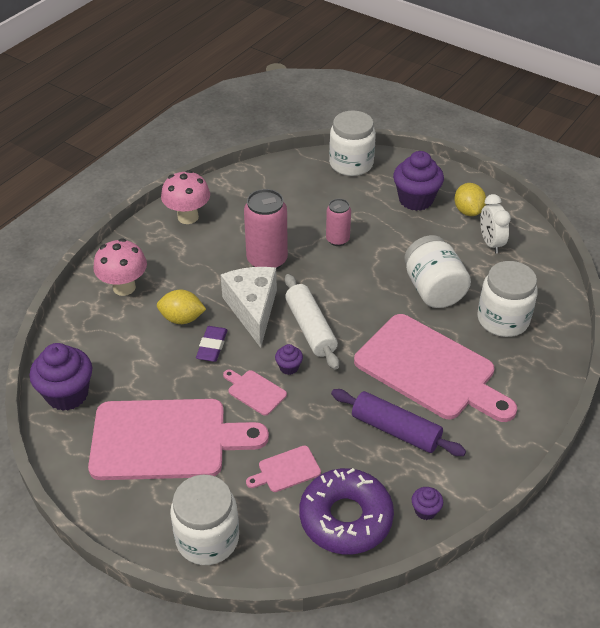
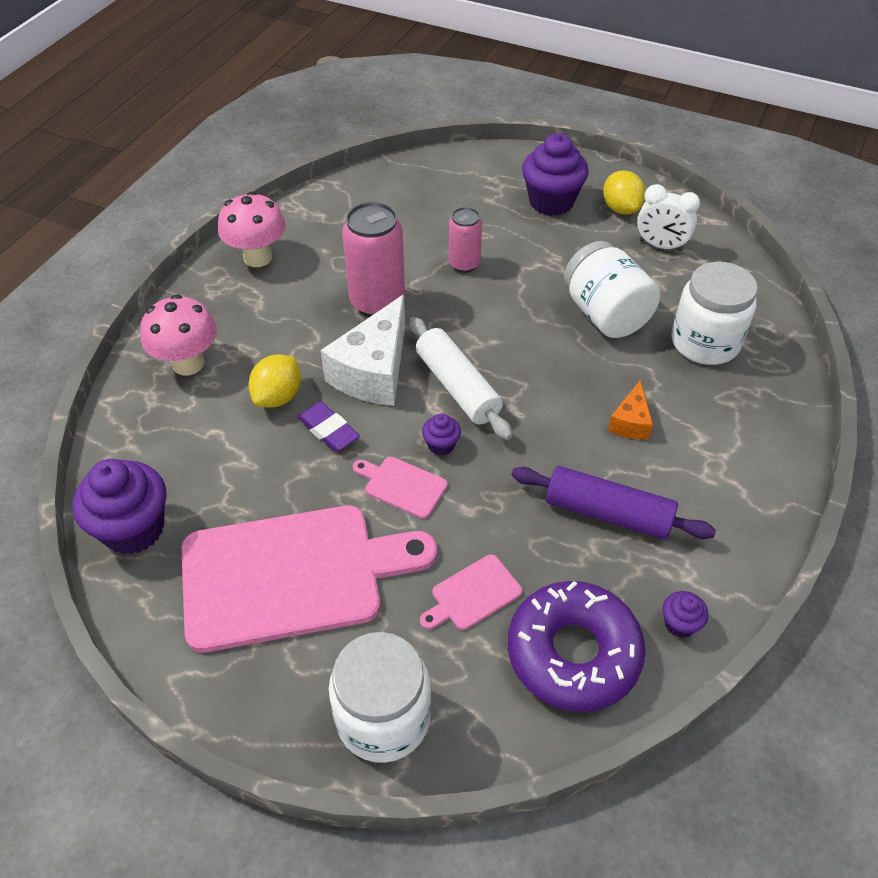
camera: 10 degrees left, 5 degrees up
yellow lemon [157,290,206,324] -> yellow lemon turned 60 degrees counterclockwise [249,355,301,408]
purple eraser [196,326,228,362] -> purple eraser turned 45 degrees counterclockwise [297,402,360,452]
white cheese [221,267,277,348] -> white cheese turned 135 degrees counterclockwise [320,295,405,406]
white jar [329,111,376,176] -> none
pink cutting board [354,314,517,422] -> orange cheese [608,381,653,440]
white clock [480,194,511,254] -> white clock turned 45 degrees counterclockwise [637,184,700,252]

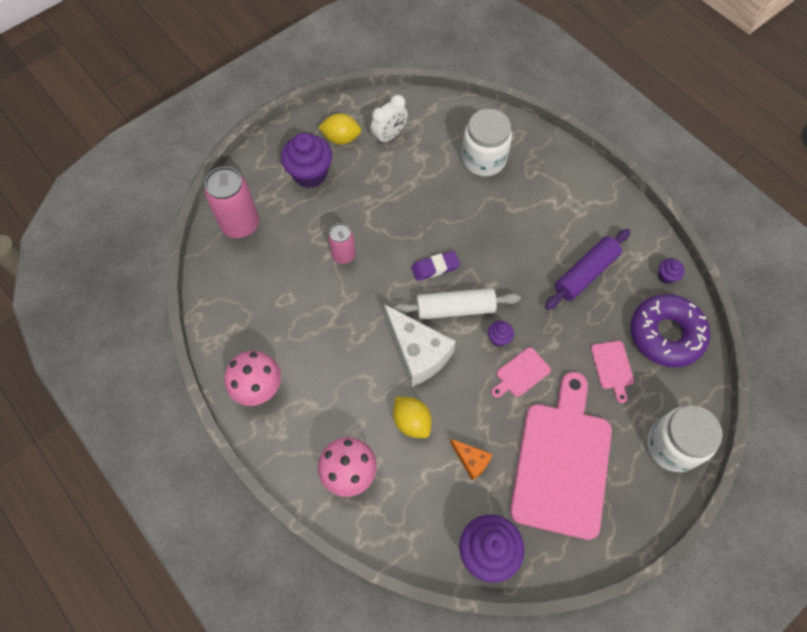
camera: 65 degrees left, 15 degrees up
purple eraser [297,402,360,452] -> purple eraser moved to [411,251,460,281]
pink can [342,202,405,317] -> pink can moved to [204,167,259,238]
white jar [564,241,660,338] -> none
orange cheese [608,381,653,440] -> orange cheese moved to [450,439,493,480]

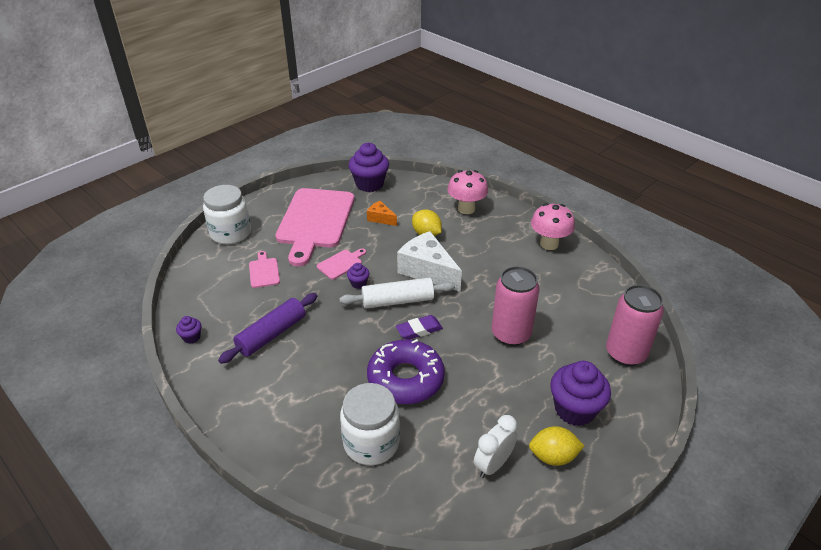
camera: 175 degrees right, 25 degrees down
pink can [328,223,356,264] -> pink can [492,266,540,346], size x1.68
purple donut [630,294,710,367] -> purple donut moved to [367,339,445,404]

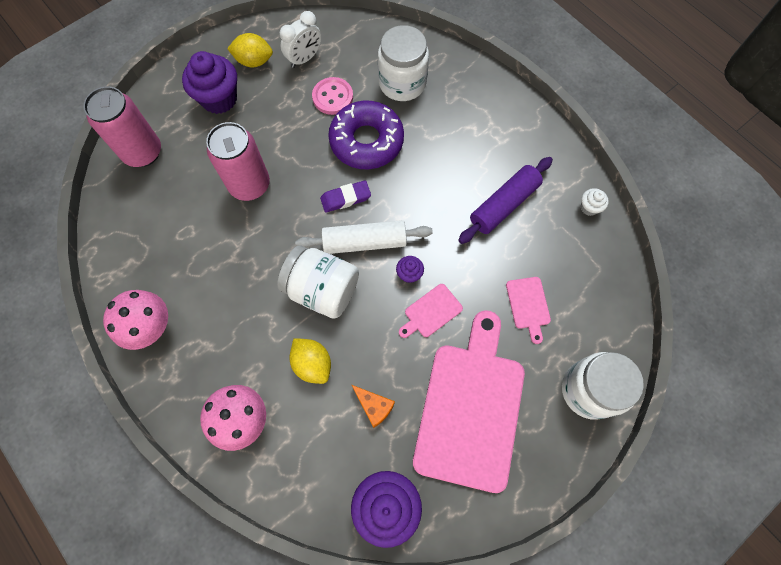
camera: 175 degrees left, 30 degrees up
purple cupcake [176,316,201,344] -> white cupcake [581,188,609,216]
white cheese [397,231,462,292] -> white jar [277,245,359,319]
none -> pink button [312,77,353,115]

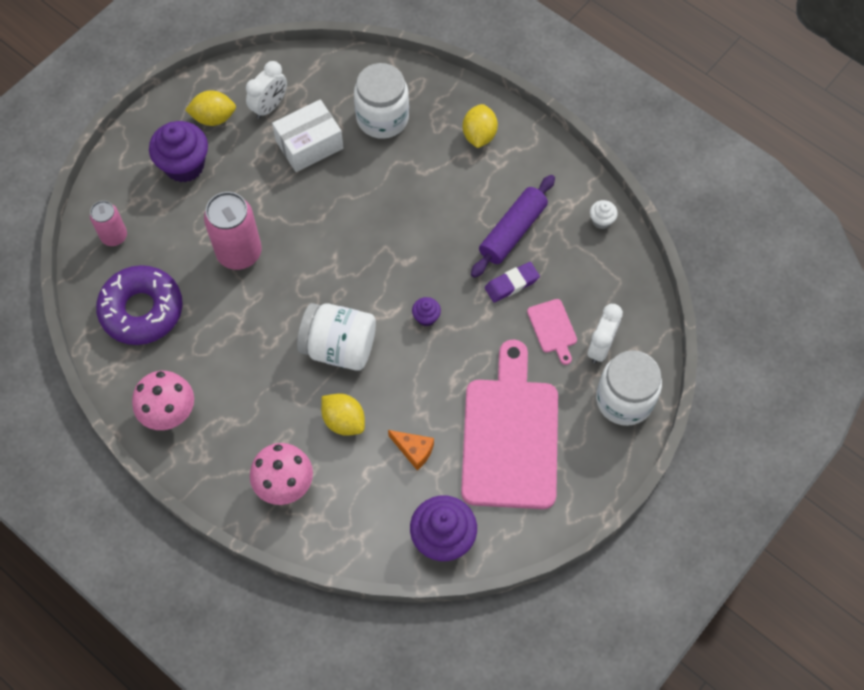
camera: 10 degrees left, 5 degrees down
pink can [84,86,161,167] -> pink can [90,201,127,246], size x0.59
white rolling pin [295,220,433,254] -> none
pink button [312,77,353,115] -> white box [272,99,344,172]
purple eraser [320,180,371,213] -> purple eraser moved to [485,262,540,302]
purple donut [328,100,404,169] -> purple donut moved to [96,265,183,345]
pink cutting board [399,284,463,338] -> none
none -> yellow lemon [463,104,498,148]
none -> white clock [587,304,623,363]

